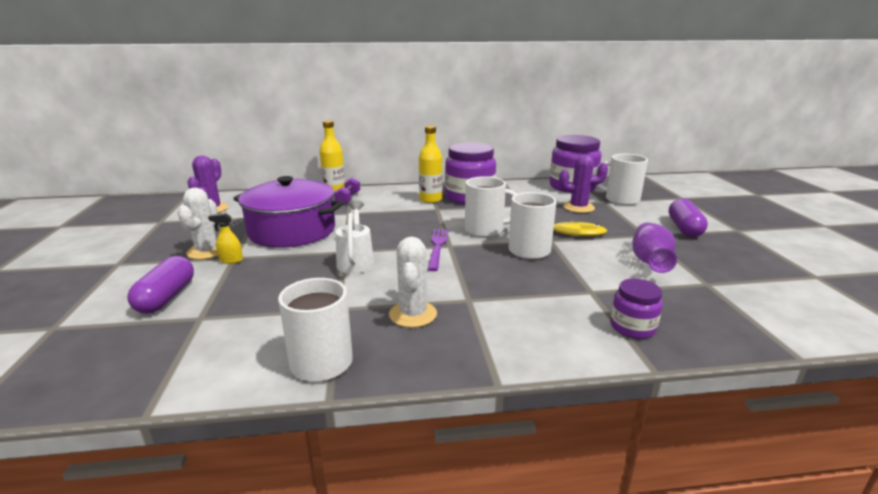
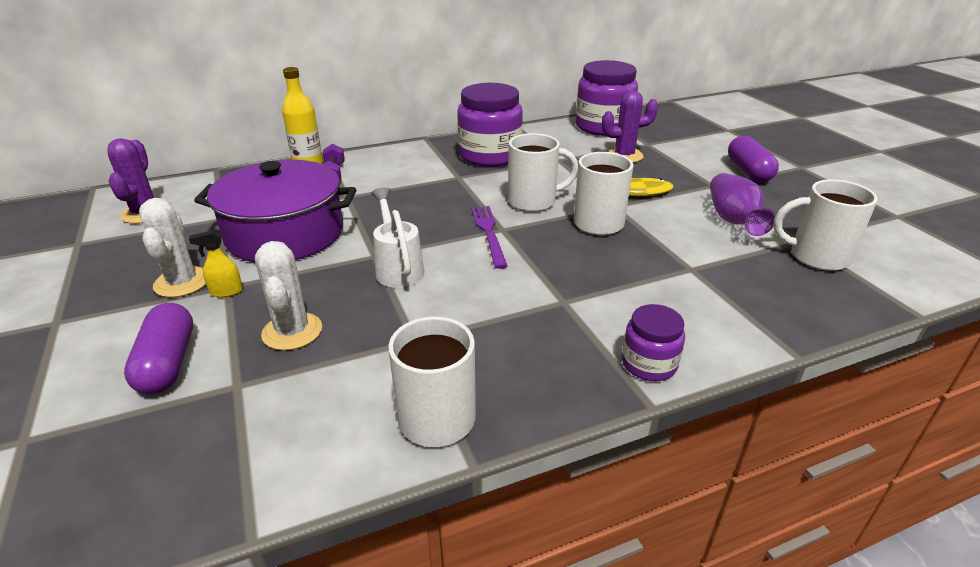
camera: 15 degrees left, 10 degrees up
white cactus [389,236,437,328] -> white cactus moved to [255,241,322,350]
yellow bottle [419,126,443,203] -> none
white mug [593,154,648,205] -> white mug moved to [773,179,878,271]
purple jar [610,279,663,339] -> purple jar moved to [622,304,685,381]

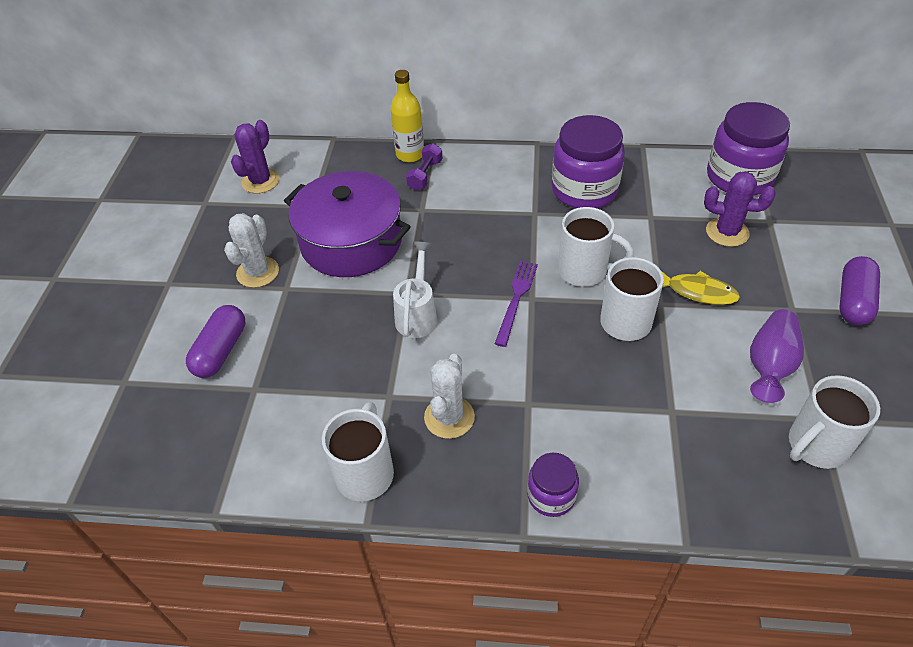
camera: 30 degrees right, 15 degrees up
yellow spray bottle [189,230,243,298] -> none
white cactus [255,241,322,350] -> white cactus moved to [424,354,475,439]
white mug [773,179,878,271] -> white mug turned 75 degrees counterclockwise [789,375,880,469]

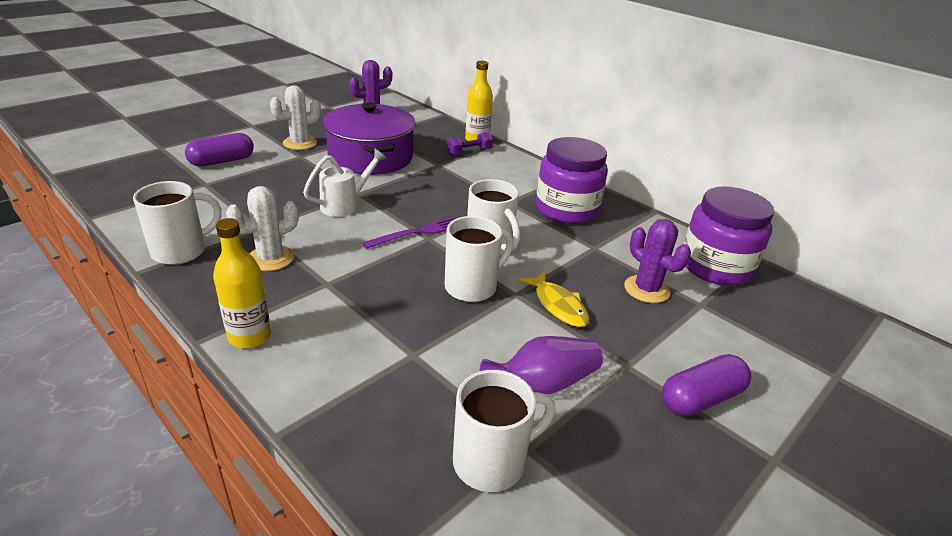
camera: 35 degrees right, 15 degrees down
purple jar [527,453,579,517] -> yellow bottle [213,218,271,349]
white mug [789,375,880,469] -> white mug turned 150 degrees clockwise [453,370,555,492]

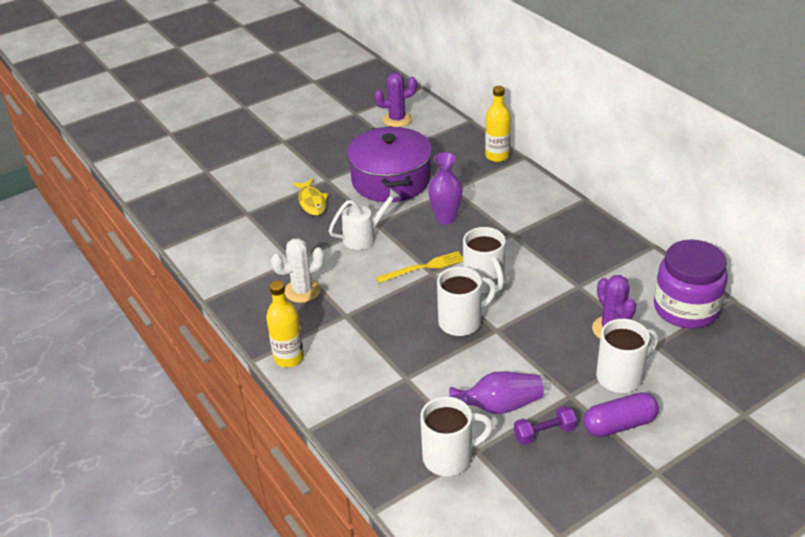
camera: 15 degrees right, 5 degrees up
white mug [133,181,222,265] -> white mug moved to [596,319,658,393]
purple capsule [185,133,254,167] -> none
white cactus [270,85,321,150] -> none
purple fork [362,217,456,249] -> yellow fork [376,251,463,283]
purple dumbbell [447,132,493,156] -> purple dumbbell moved to [514,406,577,445]
yellow fish [519,271,590,327] -> yellow fish moved to [292,179,329,216]
purple jar [536,137,608,224] -> none
none -> purple vase [428,152,463,225]

